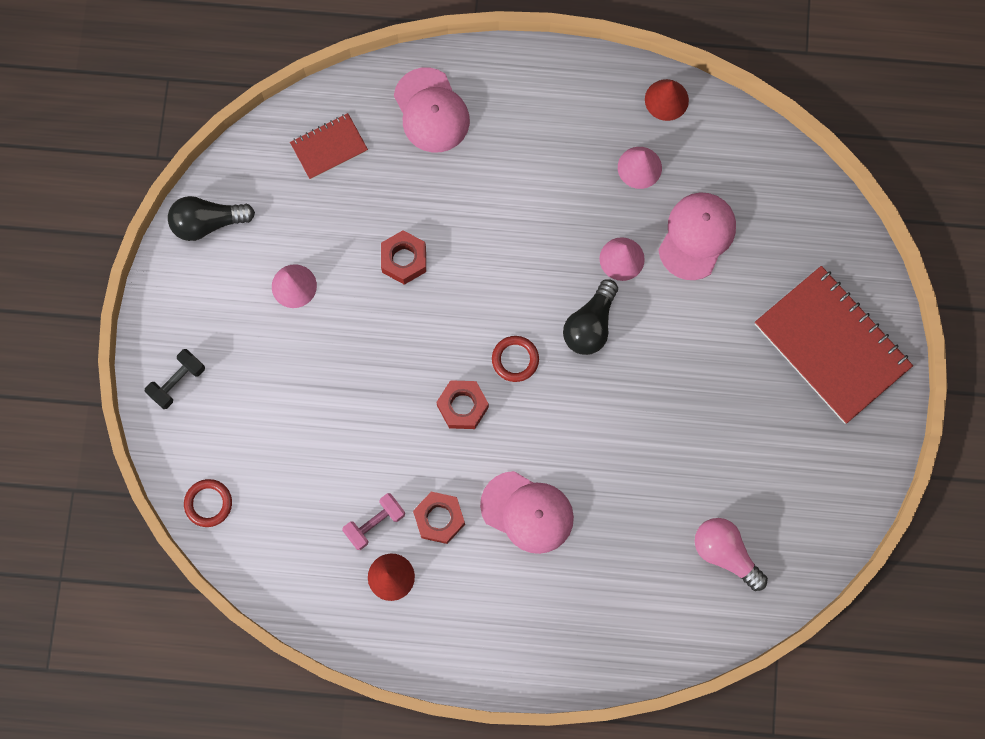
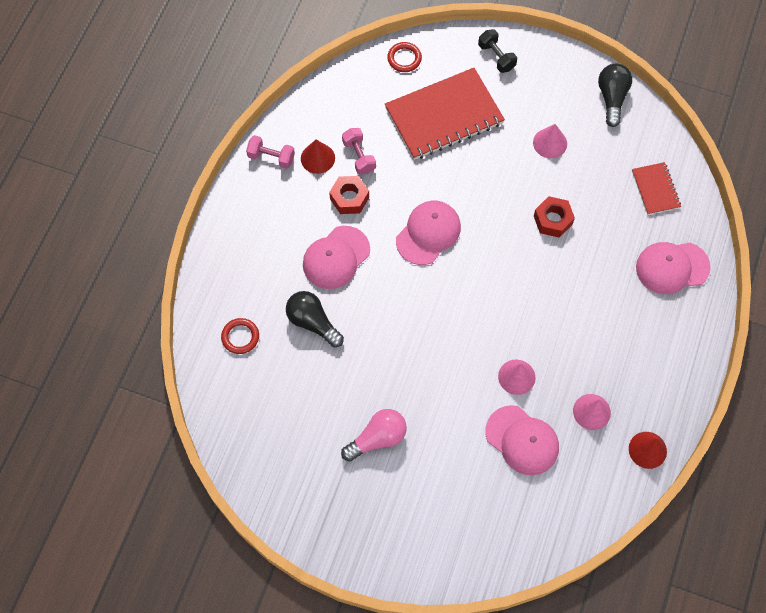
camera: 105 degrees right, 10 degrees down
red nut [436,380,489,429] -> pink cap [396,201,461,265]
red ring [492,336,539,382] -> red ring moved to [221,318,259,354]
black light bulb [563,279,618,355] -> black light bulb moved to [286,291,344,347]
pink light bulb [695,518,768,591] -> pink light bulb moved to [341,409,407,462]
red notebook [755,266,913,424] -> red notebook moved to [385,68,505,160]
none -> pink dumbbell [246,135,295,169]

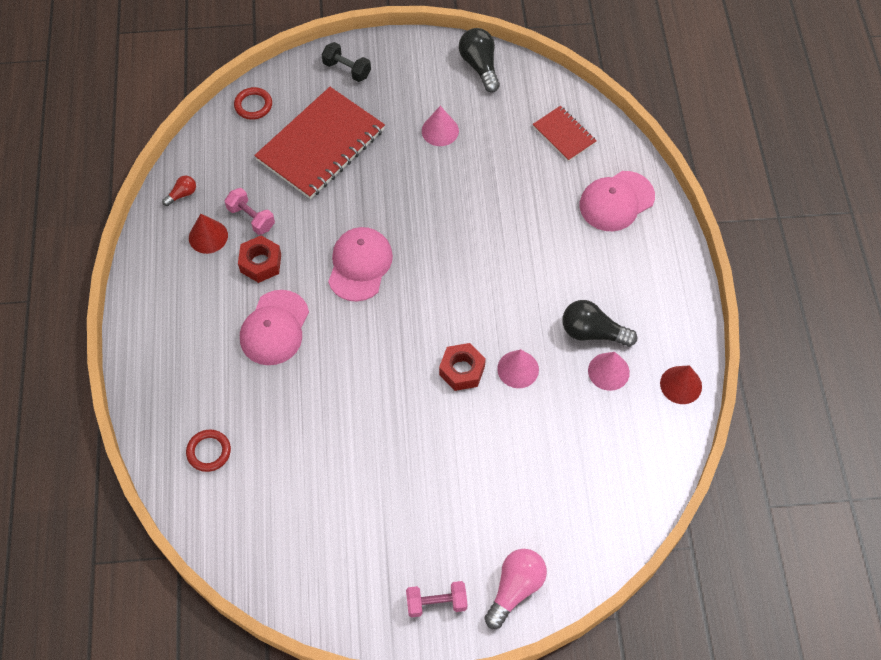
camera: 25 degrees left, 5 degrees down
pink dumbbell [246,135,295,169] -> pink dumbbell moved to [406,581,467,618]
black light bulb [286,291,344,347] -> black light bulb moved to [562,300,637,347]
pink light bulb [341,409,407,462] -> pink light bulb moved to [484,549,547,629]
pink cap [485,405,559,475] -> none
red nut [534,196,575,238] -> red nut moved to [439,343,486,391]
none -> red light bulb [162,176,196,206]

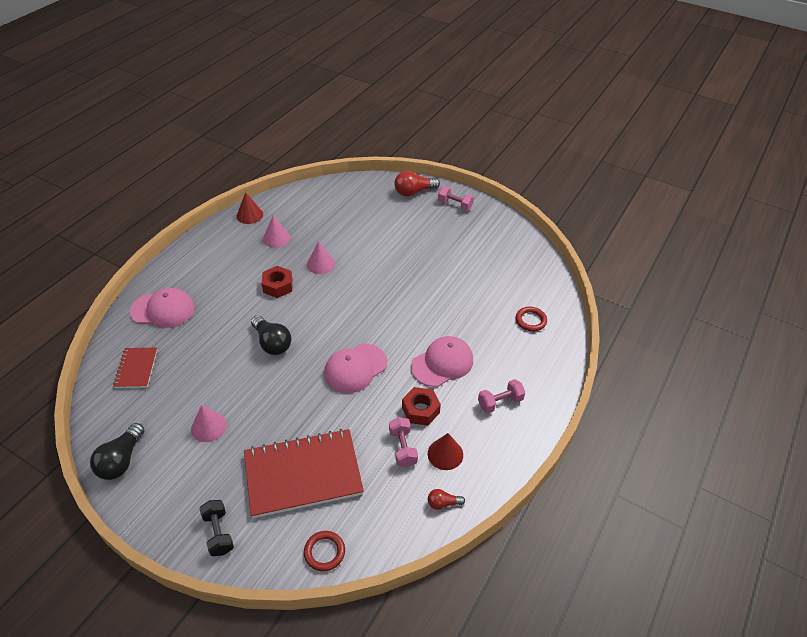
camera: 145 degrees left, 15 degrees down
red nut [439,343,486,391] -> red nut moved to [262,266,293,298]
pink light bulb [484,549,547,629] -> red light bulb [394,171,440,196]
black light bulb [562,300,637,347] -> black light bulb moved to [251,315,292,355]
none -> pink dumbbell [478,379,525,413]

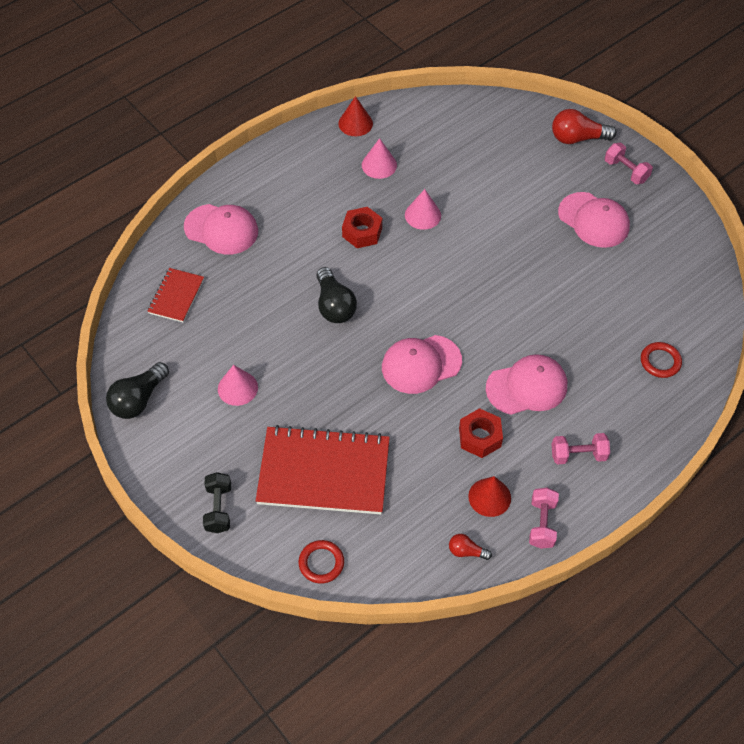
camera: 20 degrees right, 10 degrees up
pink dumbbell [389,417,418,467] -> pink dumbbell moved to [529,488,559,549]
none -> pink cap [558,192,630,248]

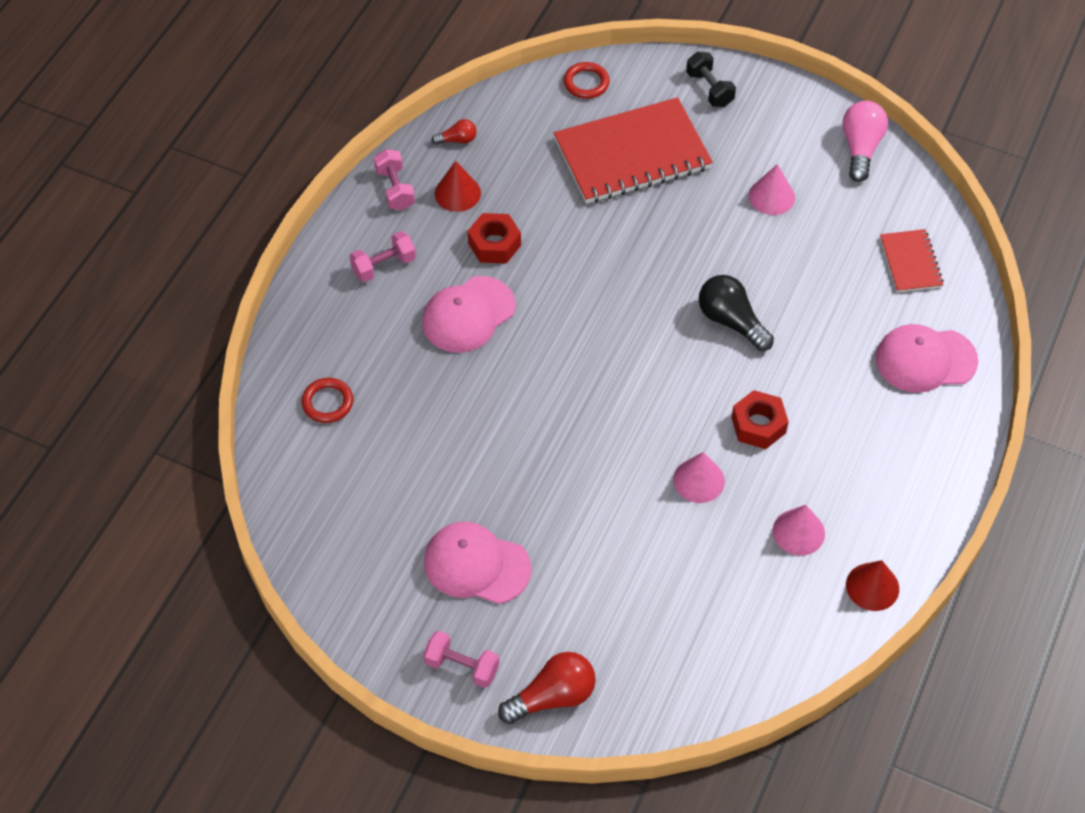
camera: 155 degrees right, 0 degrees up
black light bulb [106,362,169,419] -> pink light bulb [842,101,888,182]
pink cap [382,335,462,394] -> none

